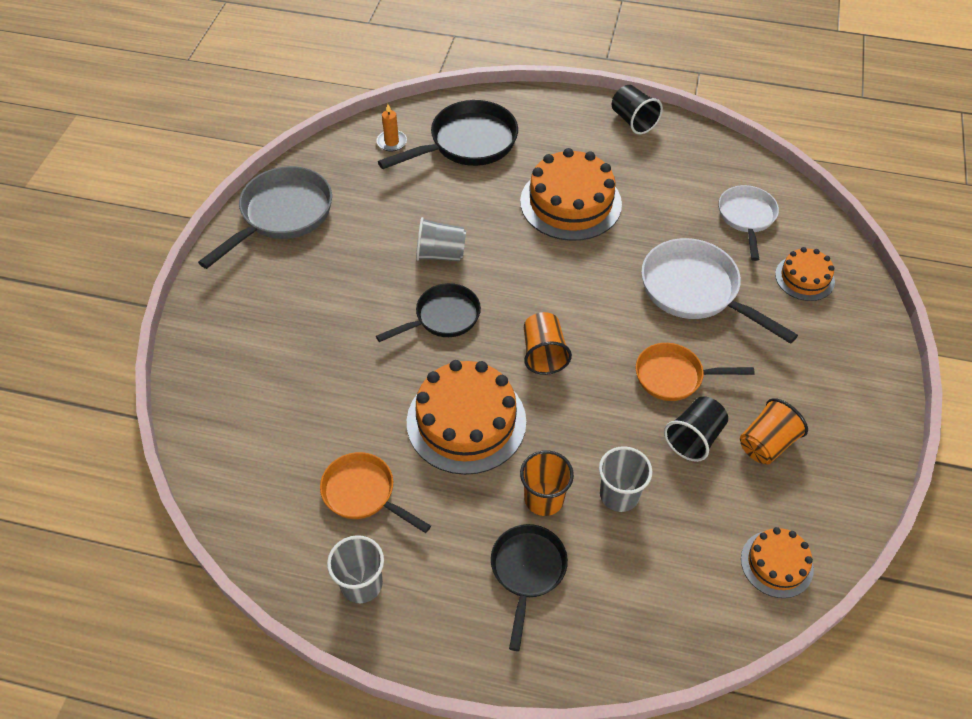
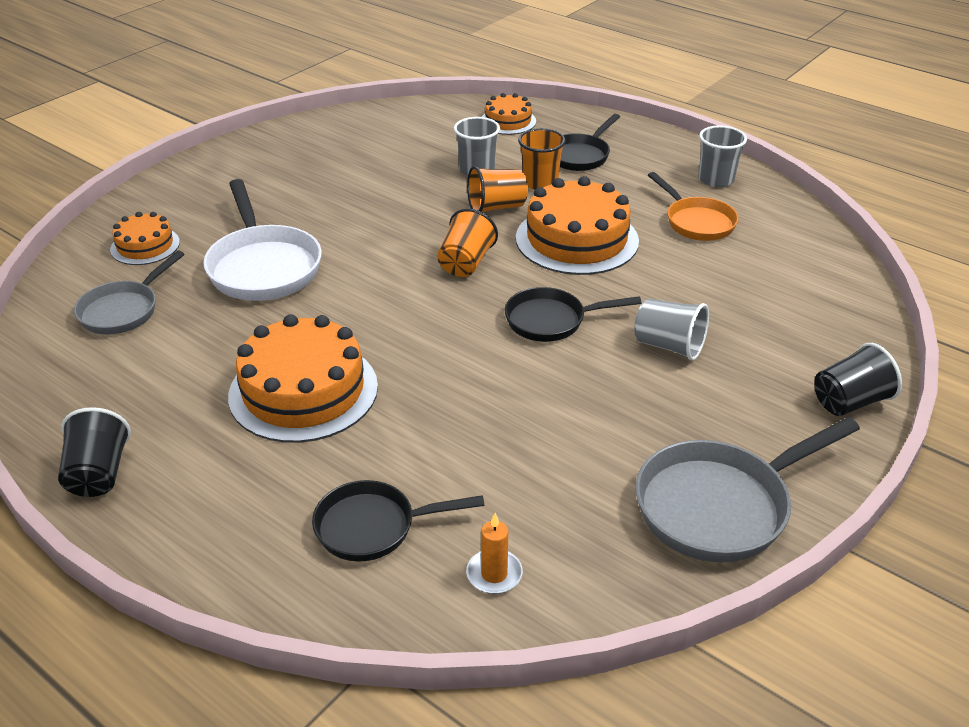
camera: 155 degrees left, 15 degrees down
black pan [378,100,518,169] -> black pan [312,480,485,562], size x0.64
grey cup [416,217,466,261] -> grey cup moved to [634,299,709,361]
orange pan [636,343,754,401] -> none
black cup [664,396,728,462] -> black cup moved to [815,343,902,416]
white pan [719,185,779,261] -> grey pan [74,250,184,335]
orange cup [740,398,808,465] -> orange cup moved to [467,166,528,212]
orange cake [741,527,814,598] -> orange cake moved to [482,93,536,135]

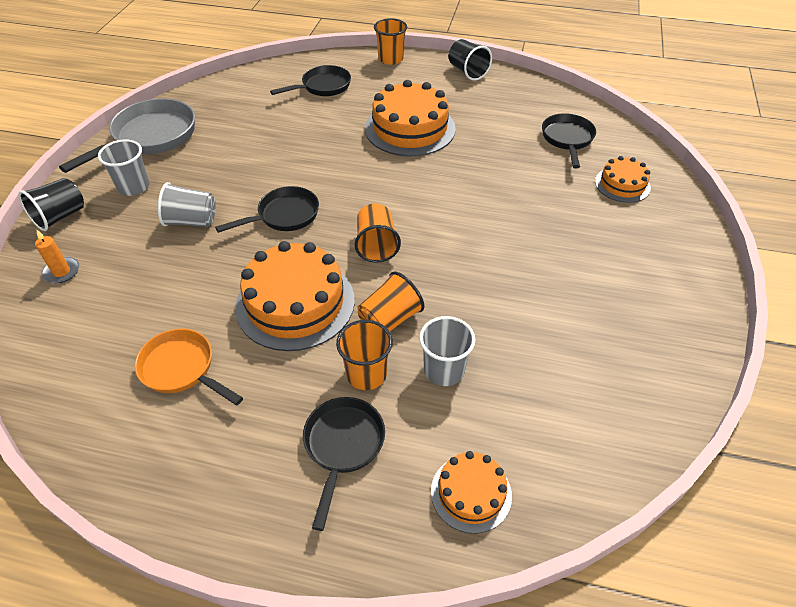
camera: 155 degrees right, 10 degrees up
grey pan [74,250,184,335] -> black pan [542,113,596,169]
white pan [203,179,322,301] -> none
orange candle [466,513,523,594] -> orange candle moved to [35,229,79,283]
grey cup [699,125,747,187] -> grey cup moved to [98,139,150,196]
none -> orange cup [374,18,407,65]

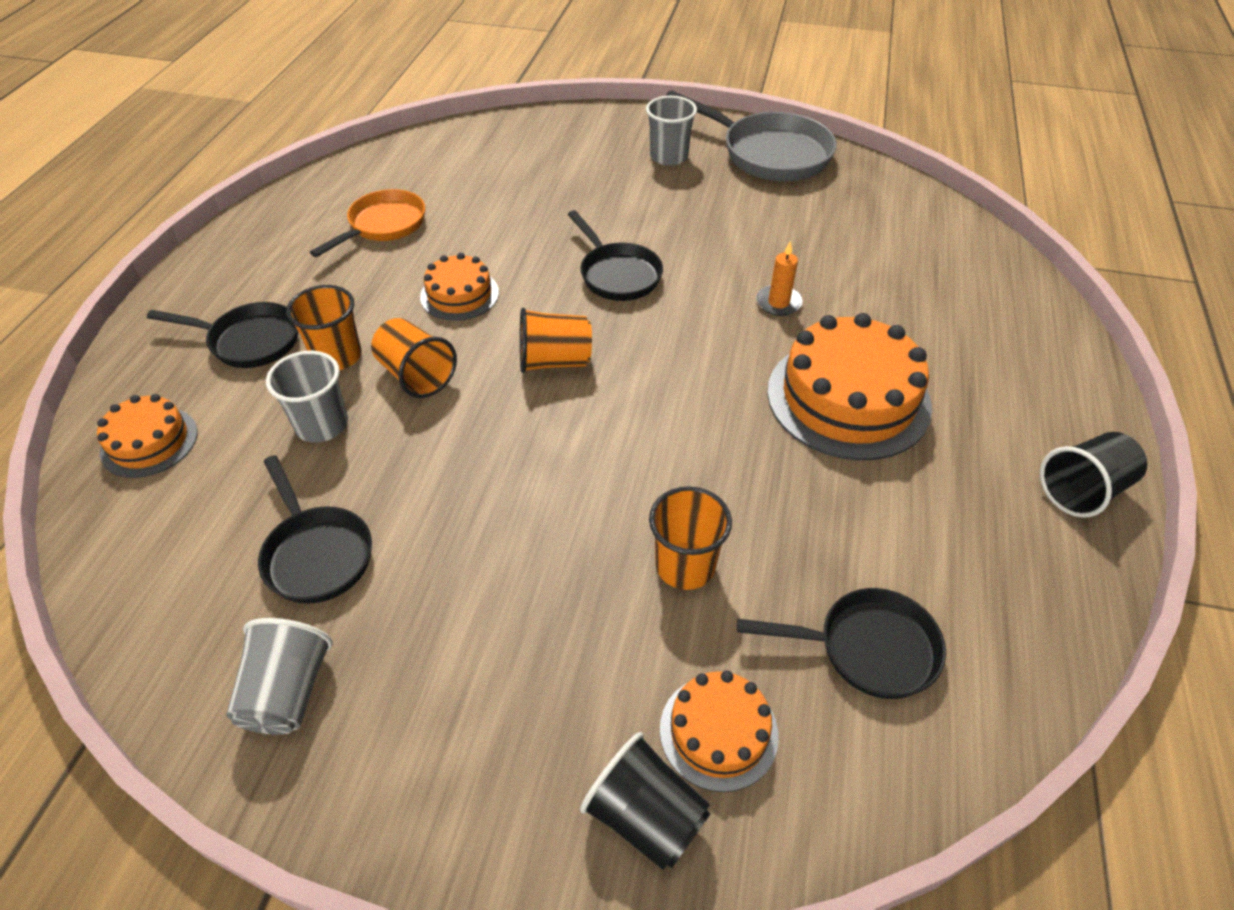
camera: 90 degrees right, 0 degrees up
black cup [18,178,84,231] -> black cup moved to [580,732,710,870]
orange candle [35,229,79,283] -> orange candle moved to [756,242,803,316]
grey cup [158,182,216,227] -> grey cup moved to [226,618,333,735]
orange cake [235,241,355,351] -> orange cake [420,253,499,321], size x0.54
black pan [270,65,351,96] -> black pan moved to [258,455,372,604]
orange cup [374,18,407,65] -> orange cup moved to [649,486,732,590]

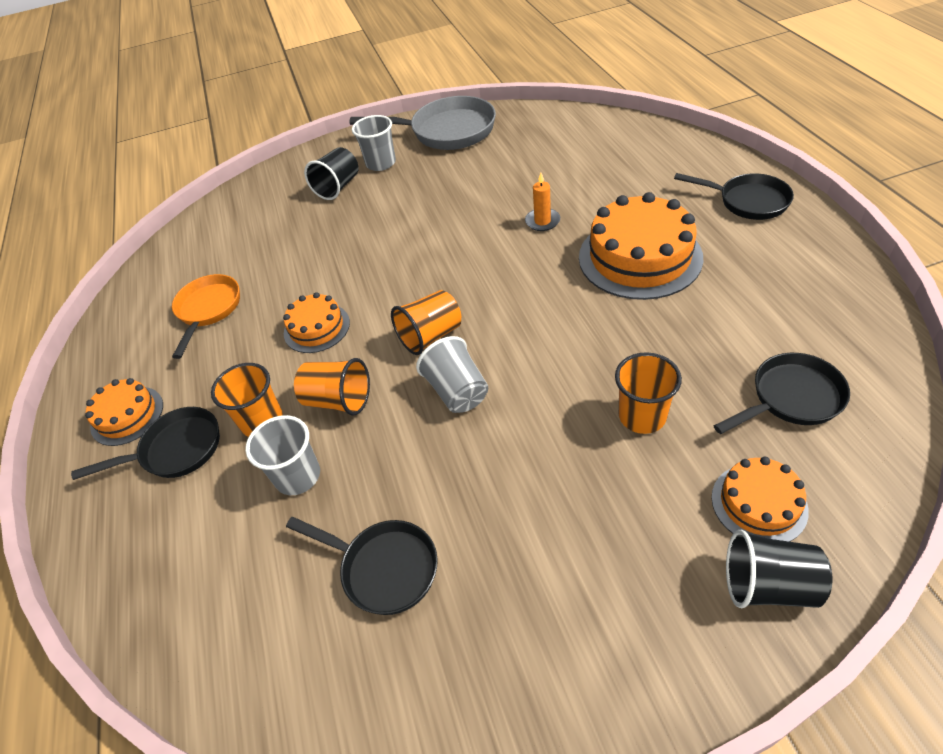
camera: 25 degrees left, 0 degrees up
orange cake [97,394,198,478] -> orange cake moved to [85,378,163,446]
grey cup [226,618,333,735] -> grey cup moved to [416,336,488,413]
black pan [567,210,663,301] -> black pan moved to [674,173,794,220]
black cup [1040,432,1147,518] -> black cup moved to [304,147,359,200]

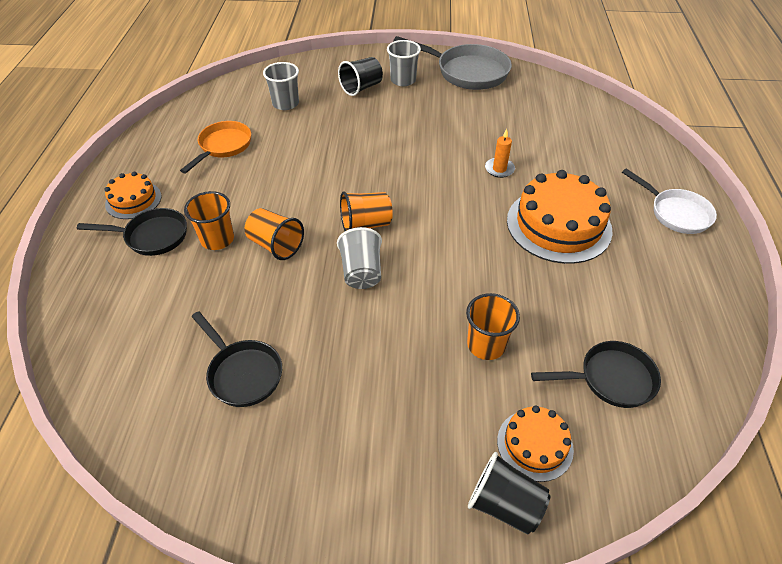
camera: 15 degrees right, 0 degrees up
grey cup [245,415,320,495] -> grey cup moved to [263,62,299,110]
orange cake [283,292,350,353] -> none
black pan [674,173,794,220] -> white pan [622,169,717,234]

